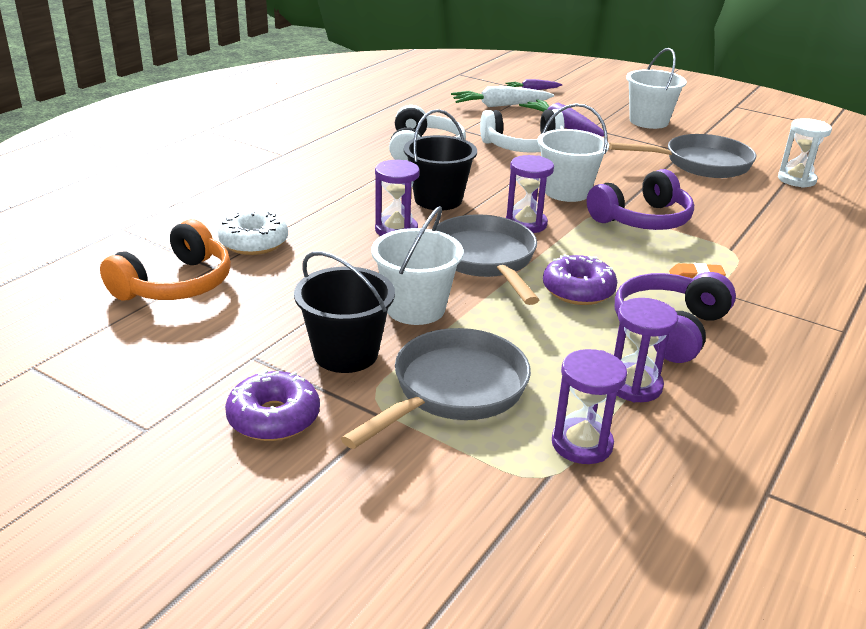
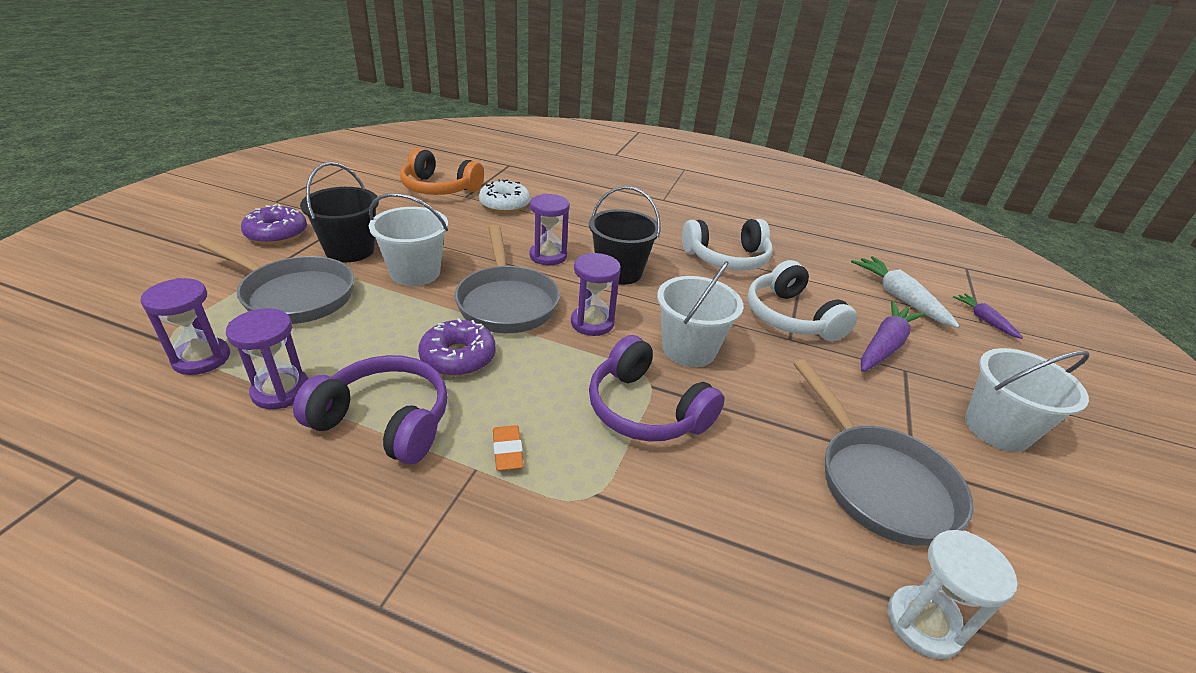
camera: 75 degrees right, 5 degrees up
grey pan [436,214,539,305] -> grey pan turned 105 degrees clockwise [455,225,560,333]

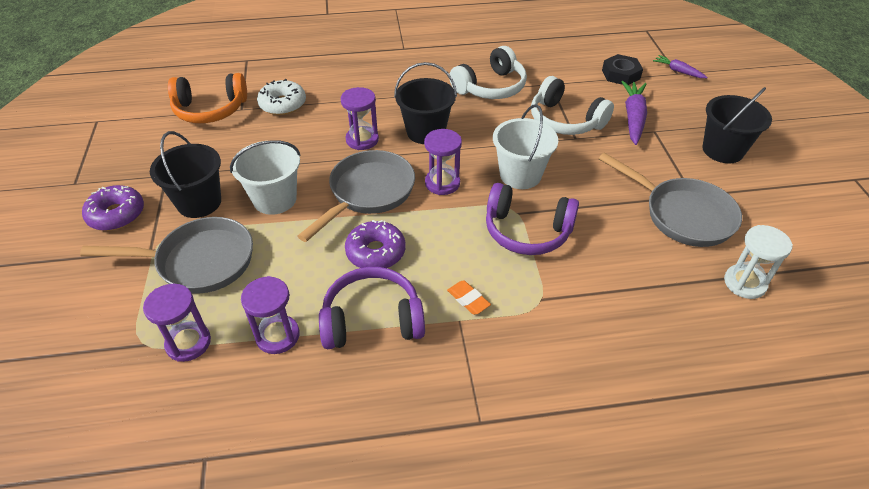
camera: 25 degrees left, 10 degrees up
grey pan [455,225,560,333] -> grey pan turned 105 degrees counterclockwise [298,150,415,242]
white carrot [851,256,960,328] -> black nut [602,54,643,85]
white bucket [965,348,1089,452] -> black bucket [703,87,772,163]

